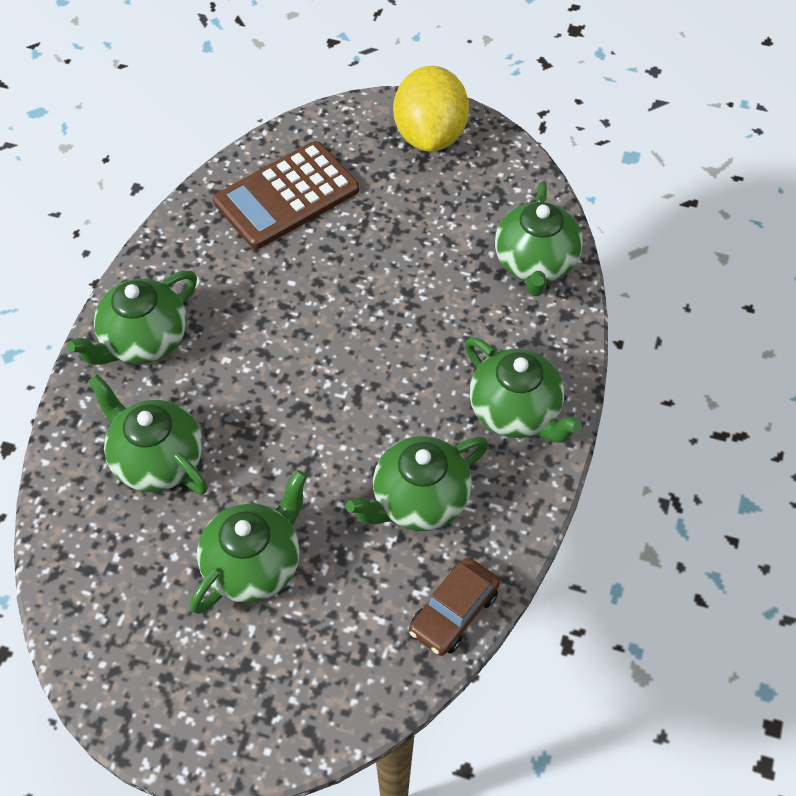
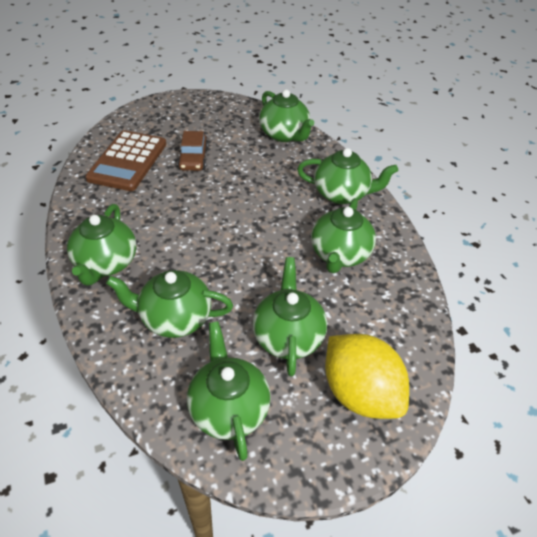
camera: 40 degrees left, 10 degrees down
yellow lemon [393,66,469,152] -> yellow lemon moved to [325,334,409,419]
brown car [409,557,500,656] -> brown car moved to [177,131,209,171]
none -> green teapot [187,321,271,461]

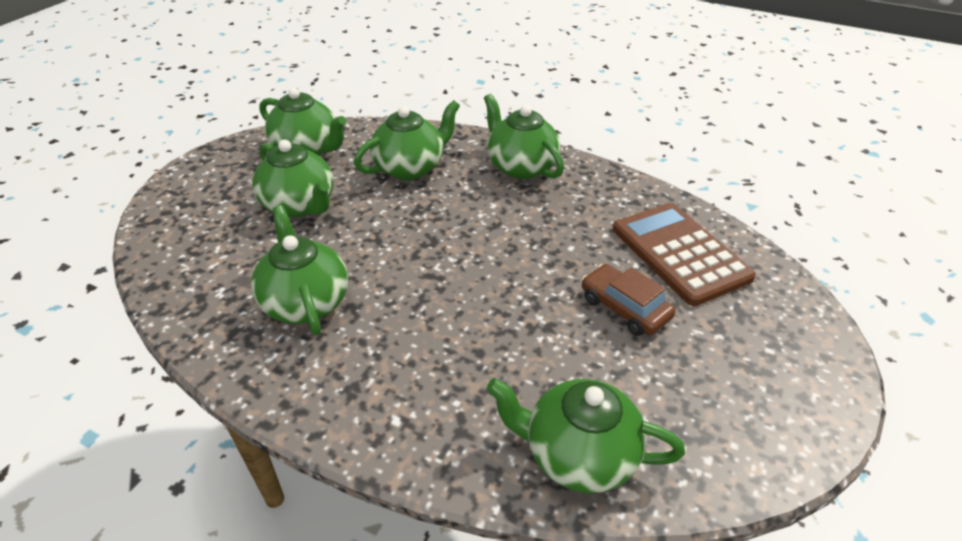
camera: 140 degrees right, 5 degrees down
green teapot [297,148,398,204] -> none
yellow lemon [325,334,409,419] -> none

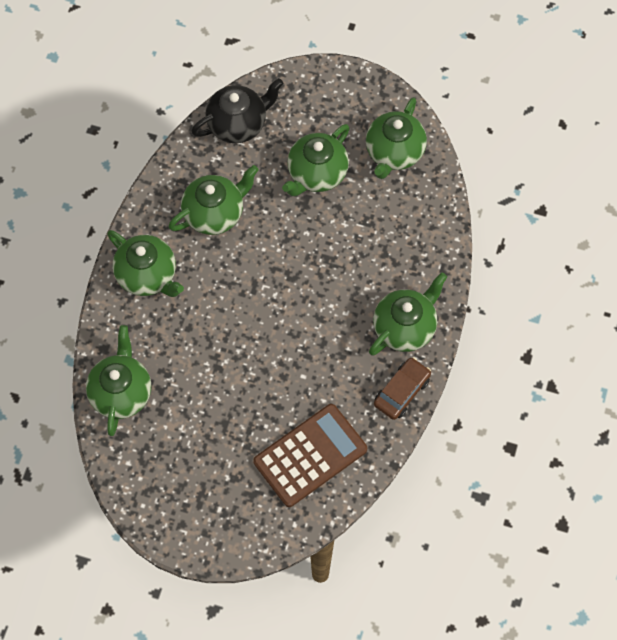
camera: 80 degrees right, 25 degrees up
green teapot [354,100,460,180] -> green teapot moved to [107,230,184,297]
brown car [582,264,675,336] -> brown car moved to [374,357,431,420]
none -> black teapot [191,78,284,143]

